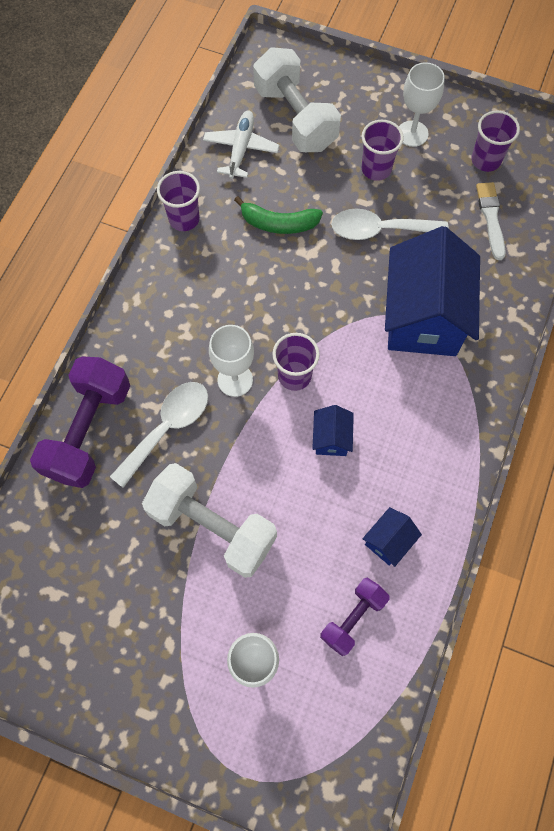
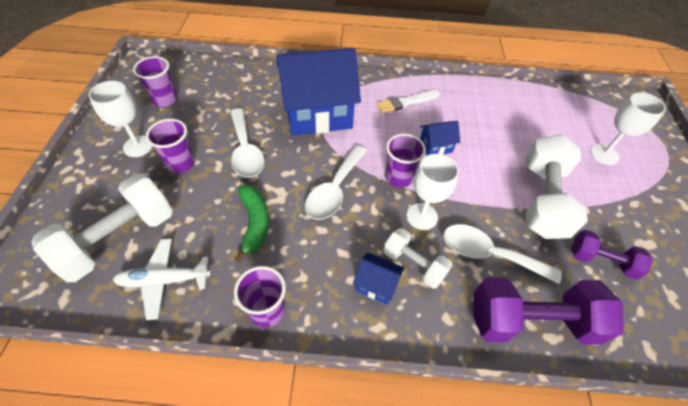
camera: 110 degrees left, 15 degrees down
purple dumbbell [320,578,390,656] -> purple dumbbell moved to [571,230,653,280]
blue house [362,507,422,567] -> blue house moved to [353,253,404,304]
white brush [476,182,506,260] -> white brush moved to [377,90,440,113]
none -> white spoon [305,145,367,220]
none -> white dumbbell [383,228,452,289]

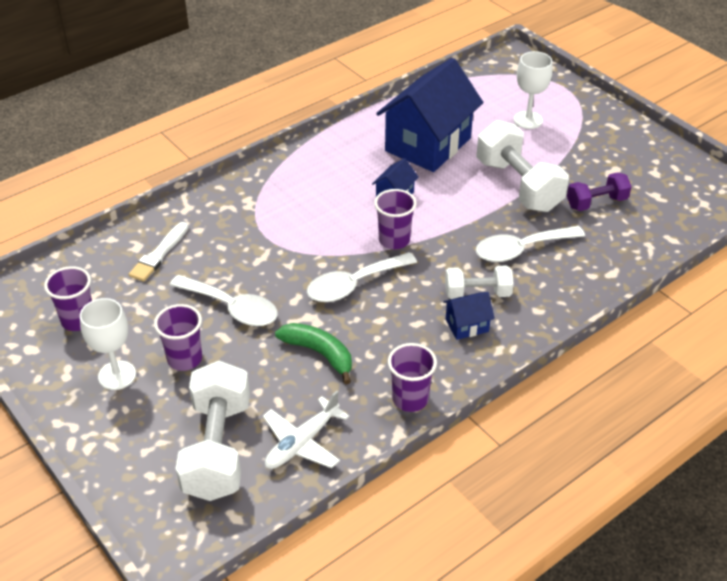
camera: 40 degrees left, 10 degrees down
blue house [277,48,361,136] -> blue house moved to [376,58,483,172]
white spoon [305,145,367,220] -> white spoon turned 75 degrees clockwise [307,252,417,302]
white brush [377,90,440,113] -> white brush moved to [129,222,188,282]
white goblet [407,154,459,230] -> none
purple dumbbell [474,277,624,345] -> none

